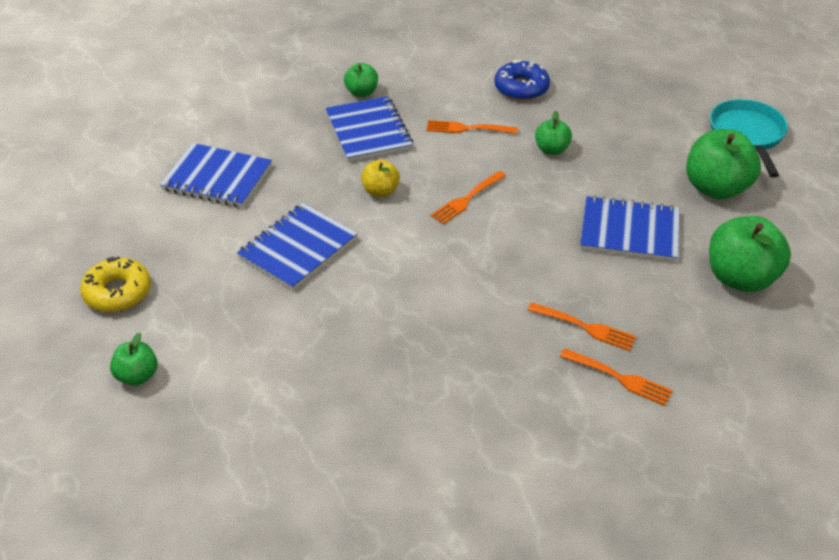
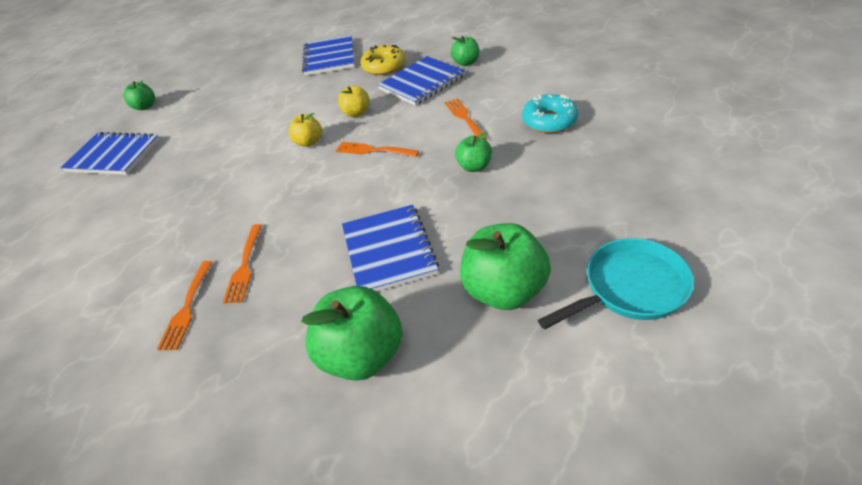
camera: 70 degrees right, 0 degrees up
yellow donut [80,257,151,312] -> yellow donut moved to [360,45,405,75]
blue notebook [237,203,358,290] -> blue notebook moved to [60,132,159,175]
blue donut [494,60,550,101] -> turquoise donut [522,94,578,133]
none -> yellow apple [289,113,322,147]

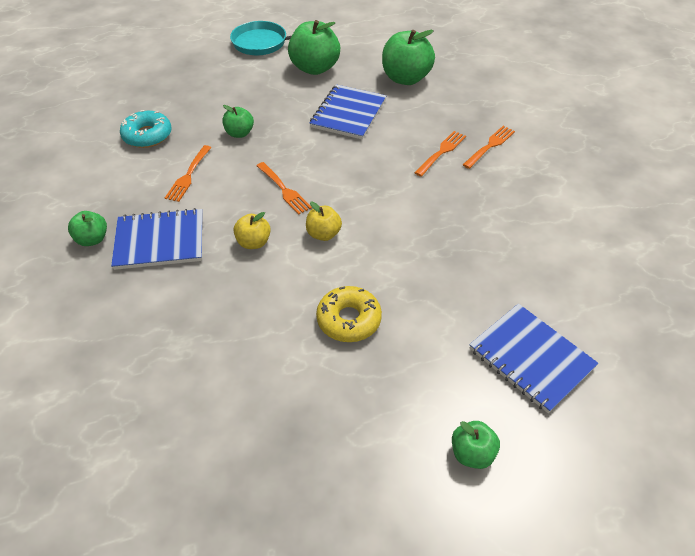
camera: 150 degrees left, 5 degrees up
blue notebook [302,35,354,76] -> none
yellow donut [360,45,405,75] -> yellow donut moved to [316,286,382,342]

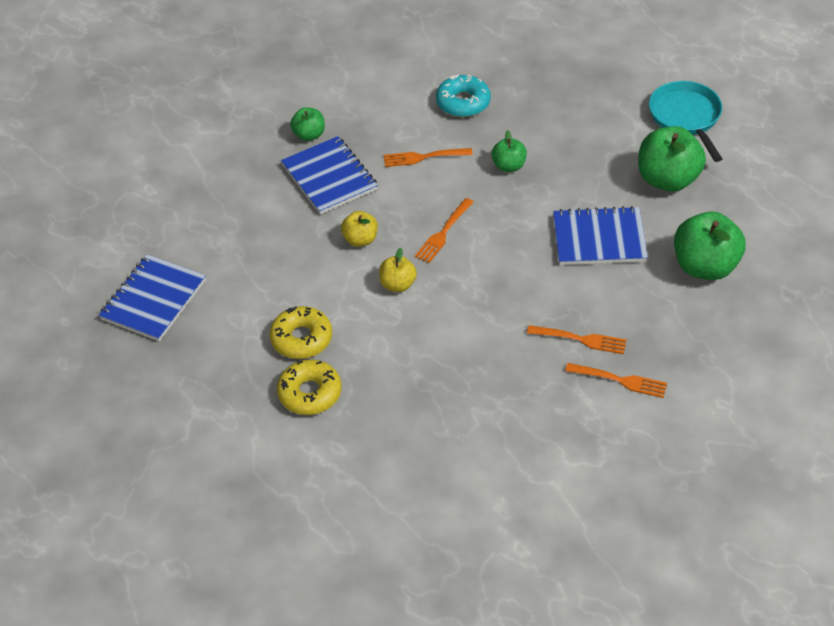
camera: 70 degrees right, 0 degrees up
green apple [452,421,500,469] -> none
blue notebook [469,304,599,413] -> blue notebook moved to [99,254,206,341]
none -> yellow donut [277,359,342,415]

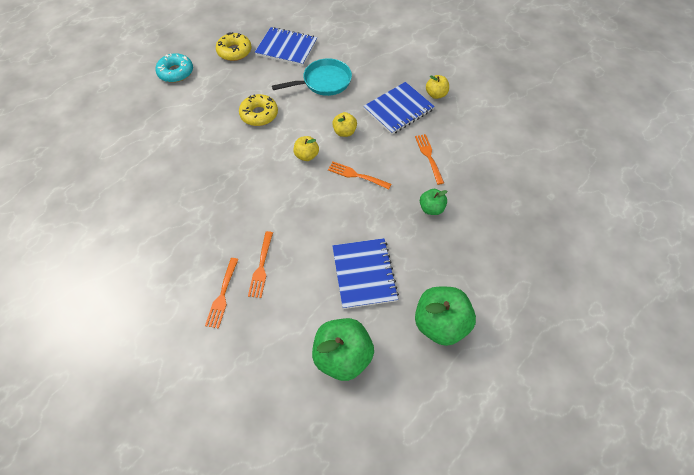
camera: 80 degrees right, 10 degrees up
yellow donut [277,359,342,415] -> yellow donut moved to [216,32,252,61]
green apple [290,107,325,141] -> yellow apple [426,75,449,99]
turquoise donut [436,74,491,117] -> turquoise donut moved to [156,53,193,83]
turquoise pan [649,81,722,162] -> turquoise pan moved to [272,58,352,96]

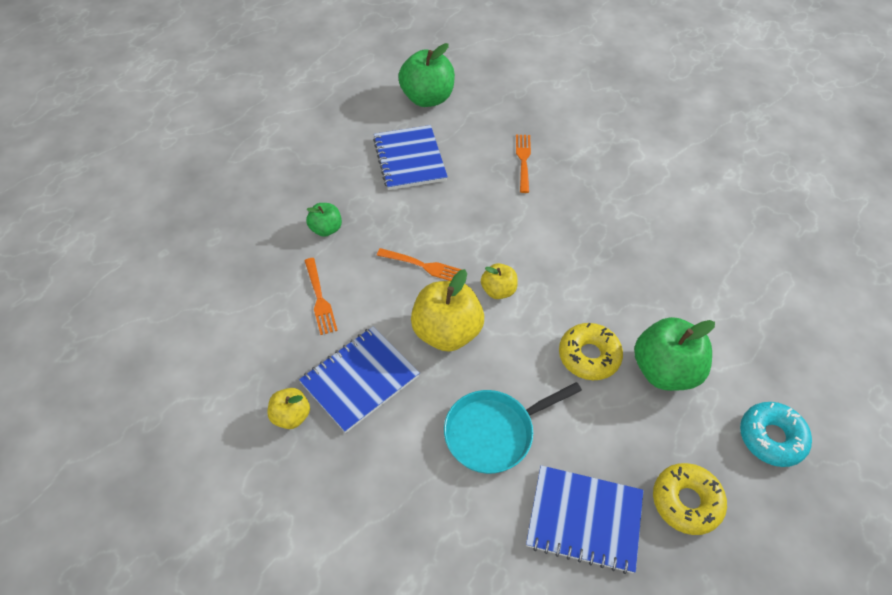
camera: 175 degrees right, 5 degrees down
orange fork [205,258,238,329] -> none
yellow apple [332,112,357,137] -> yellow apple [411,269,484,352], size x1.86
green apple [415,286,476,346] -> green apple moved to [634,317,715,391]

